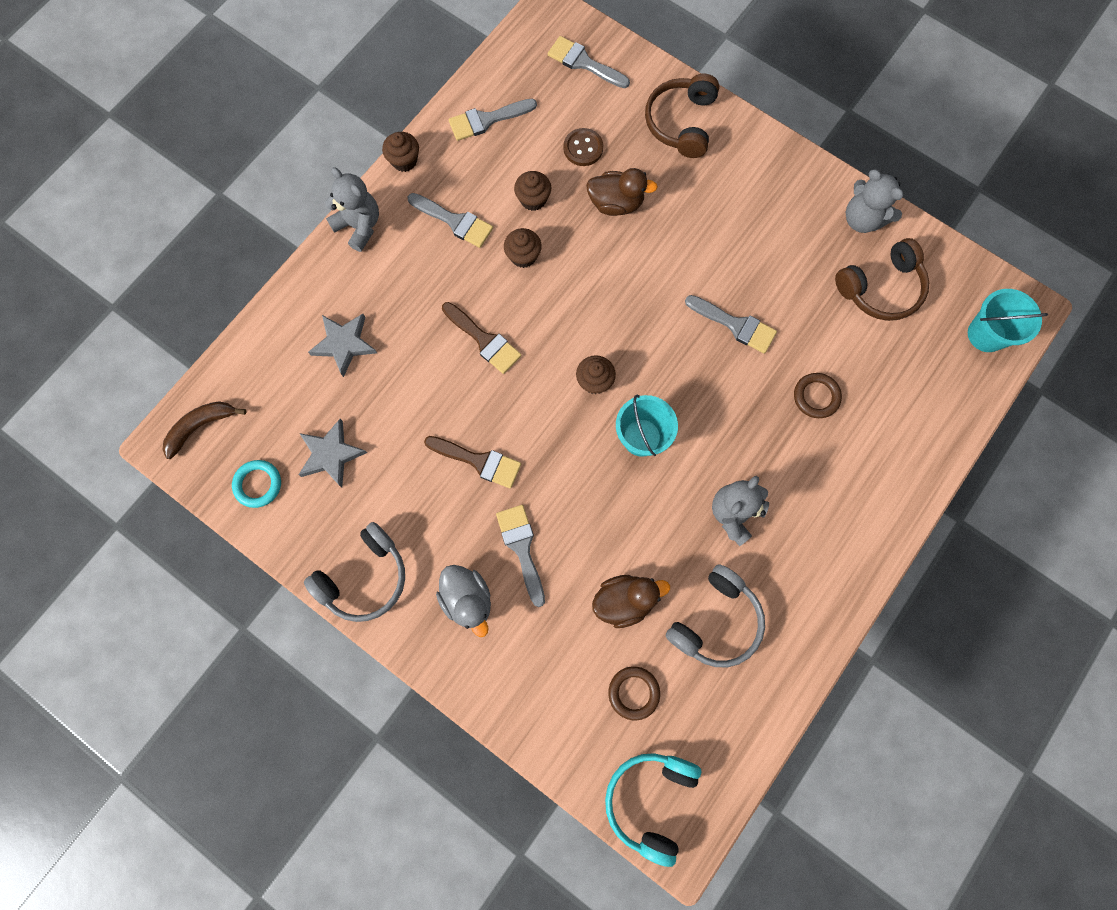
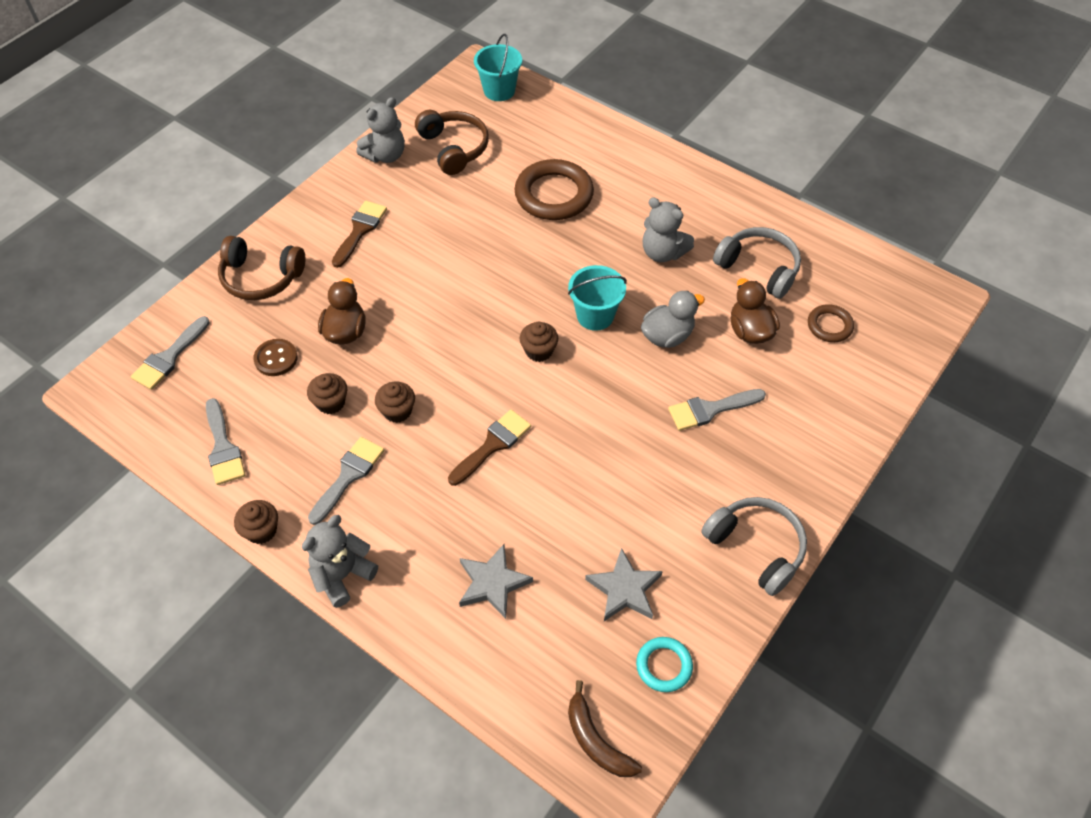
camera: 90 degrees left, 20 degrees down
brown brush [424,436,521,489] -> brown brush moved to [332,201,387,268]
grey duck [436,565,491,637] -> grey duck moved to [641,291,705,348]
turquoise headphones [605,753,702,867] -> none
grey brush [685,295,777,354] -> none
brown ring [794,373,842,418] -> brown ring [515,159,594,220], size x1.89

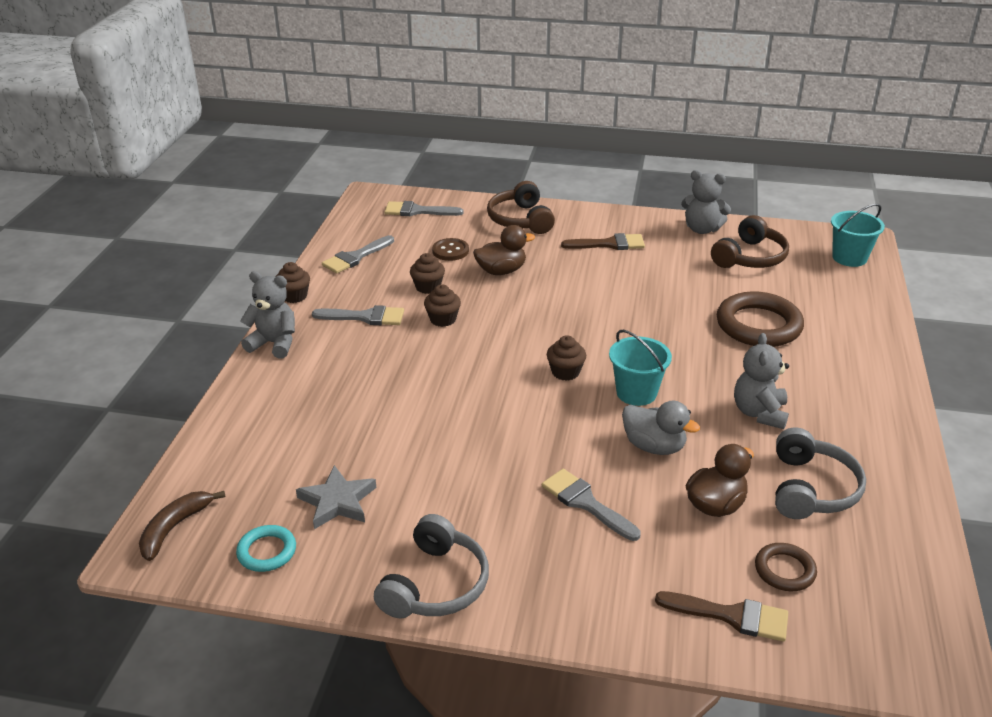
camera: 65 degrees right, 20 degrees down
brown brush [448,410,531,486] -> brown brush moved to [655,591,788,642]
grey star [459,544,533,619] -> none

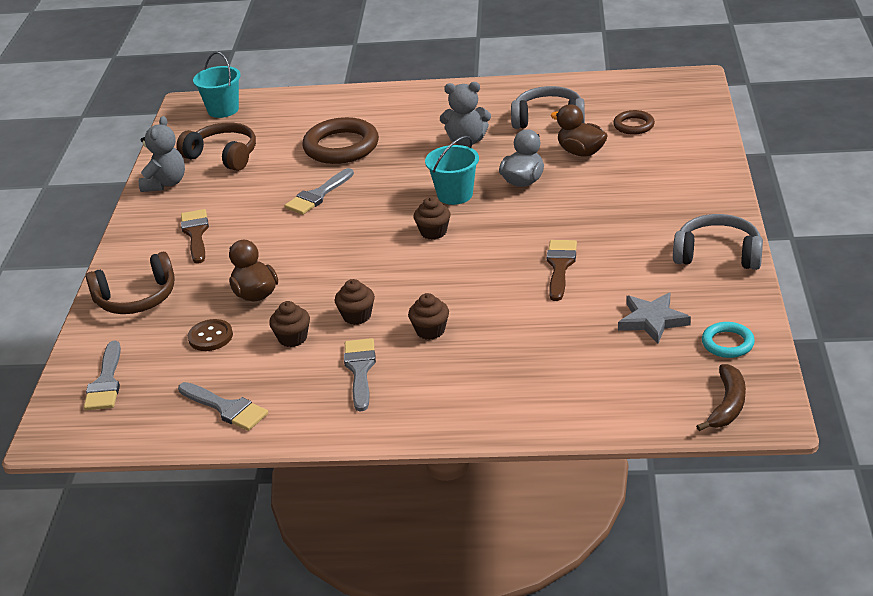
camera: 95 degrees left, 0 degrees up
brown banana [139,491,226,561] -> brown banana turned 90 degrees counterclockwise [696,364,746,431]
grey teddy bear [240,271,295,358] -> none
brown cupcake [275,262,310,303] -> brown cupcake moved to [408,293,449,340]
grey brush [542,469,641,541] -> grey brush moved to [285,168,354,215]
brown brush [655,591,788,642] -> brown brush moved to [547,240,577,301]

